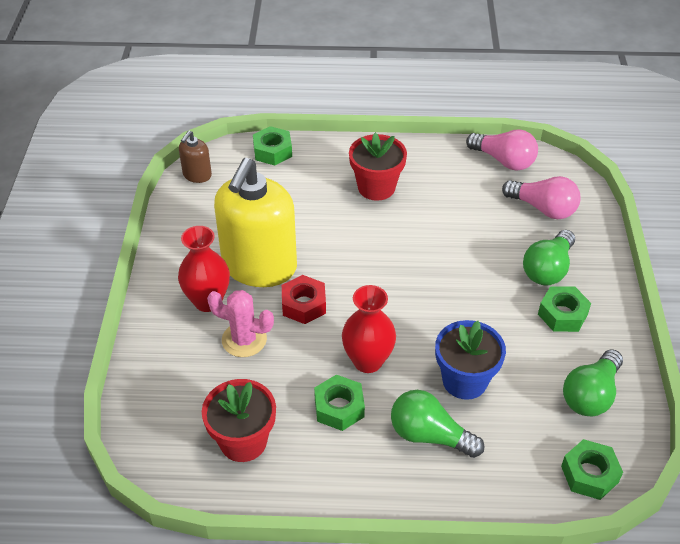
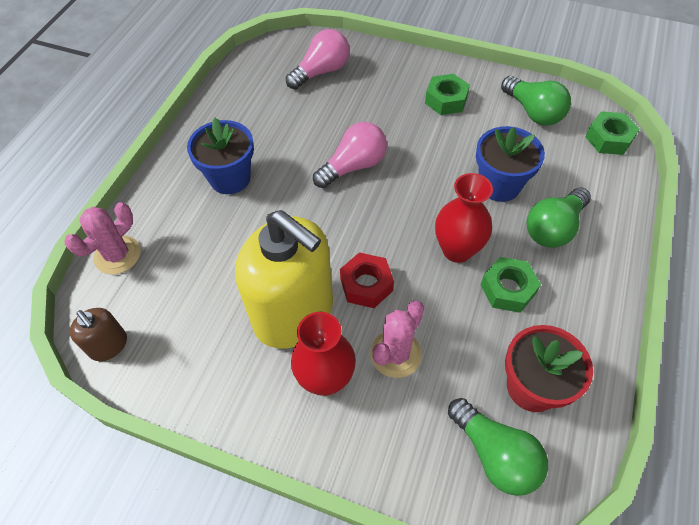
camera: 70 degrees left, 10 degrees up
green nut [253,126,292,166] -> pink cactus [65,202,141,274]
red flower pot [349,133,407,201] -> blue flower pot [187,118,254,194]
pink light bulb [466,129,538,171] -> pink light bulb moved to [313,122,387,188]
green light bulb [523,230,575,285] -> green light bulb moved to [448,398,548,496]

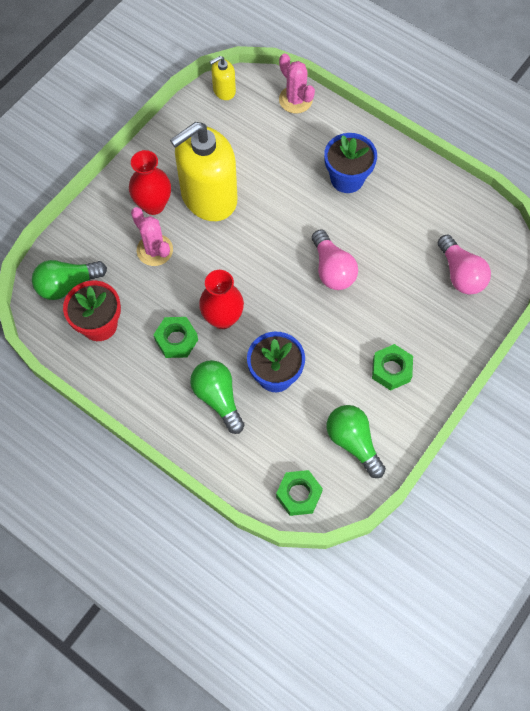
camera: 105 degrees right, 10 degrees up
brown soap dispenser [70,308,127,361] -> yellow soap dispenser [209,56,236,100]
red nut [340,252,394,308] -> none
green light bulb [501,76,571,126] -> green light bulb turned 75 degrees clockwise [327,405,386,478]

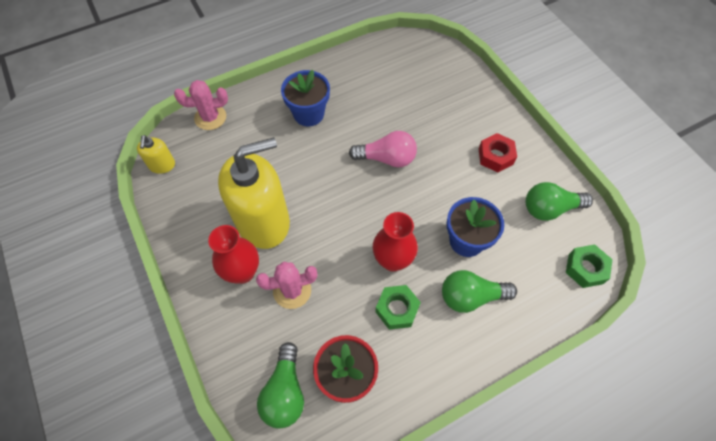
camera: 65 degrees left, 5 degrees down
yellow soap dispenser [170,122,238,221] -> yellow soap dispenser turned 105 degrees counterclockwise [218,137,290,249]
green nut [372,344,413,391] -> red nut [479,133,517,172]
pink light bulb [437,235,491,295] -> none

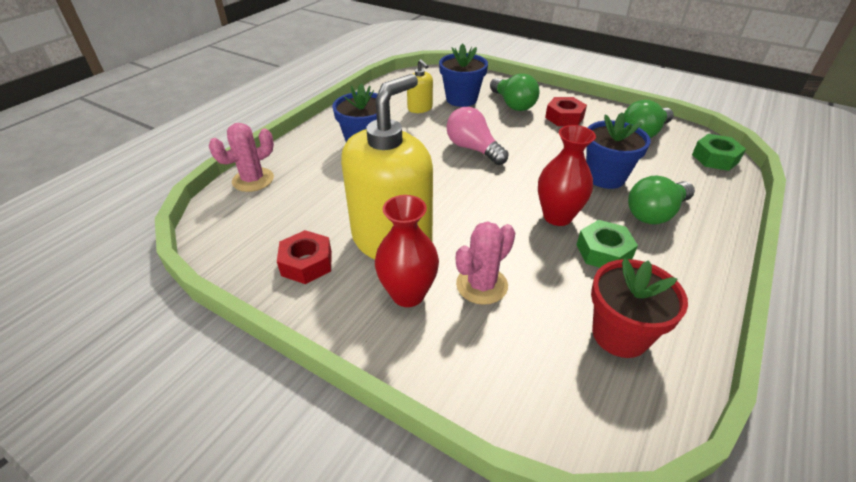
camera: 30 degrees left, 20 degrees down
yellow soap dispenser [137,135,175,174] -> yellow soap dispenser moved to [407,59,433,113]
green light bulb [257,342,304,429] -> green light bulb moved to [490,73,540,111]
pink light bulb [349,131,417,168] -> pink light bulb turned 105 degrees counterclockwise [446,107,509,165]
none -> red nut [277,230,332,284]
none -> blue flower pot [439,43,488,107]

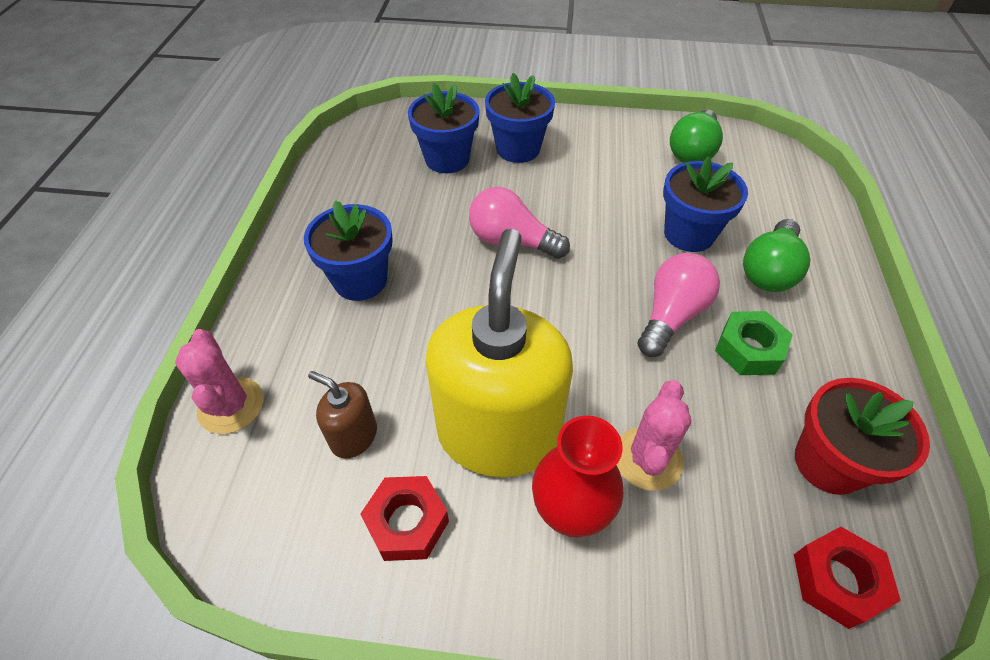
camera: 25 degrees left, 10 degrees up
pink cactus [209,123,274,192] -> pink cactus turned 45 degrees counterclockwise [175,329,264,434]
yellow soap dispenser [407,59,433,113] -> none
green light bulb [490,73,540,111] -> blue flower pot [485,73,555,163]
red vase [538,125,596,226] -> pink light bulb [638,253,720,357]
red nut [545,97,587,126] -> red nut moved to [794,527,901,629]
green nut [692,134,746,171] -> none
none -> brown soap dispenser [308,371,377,458]

